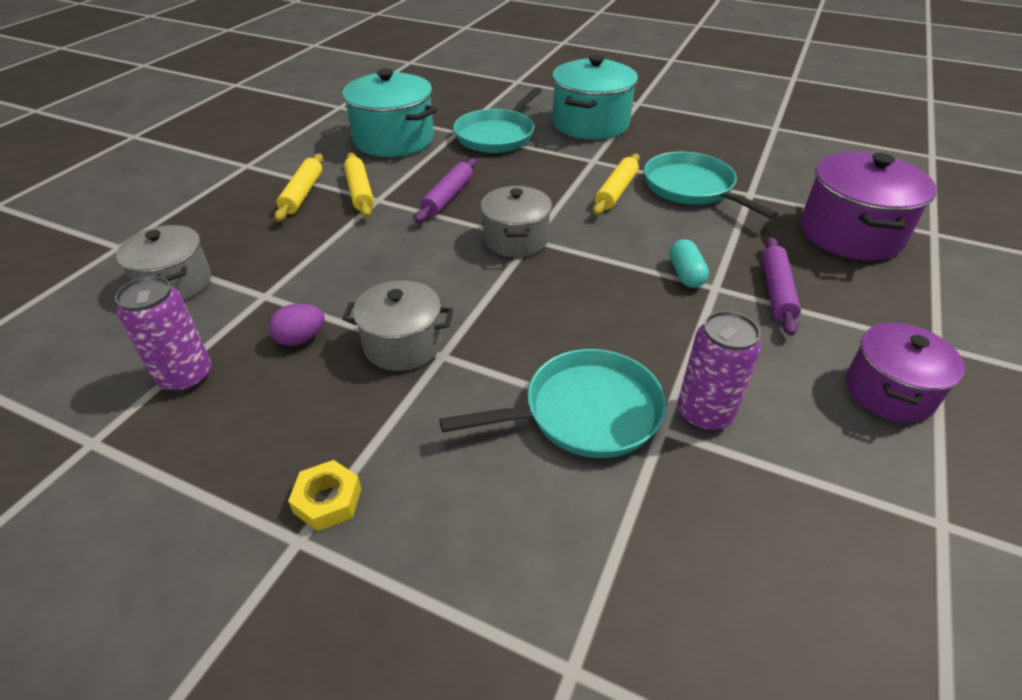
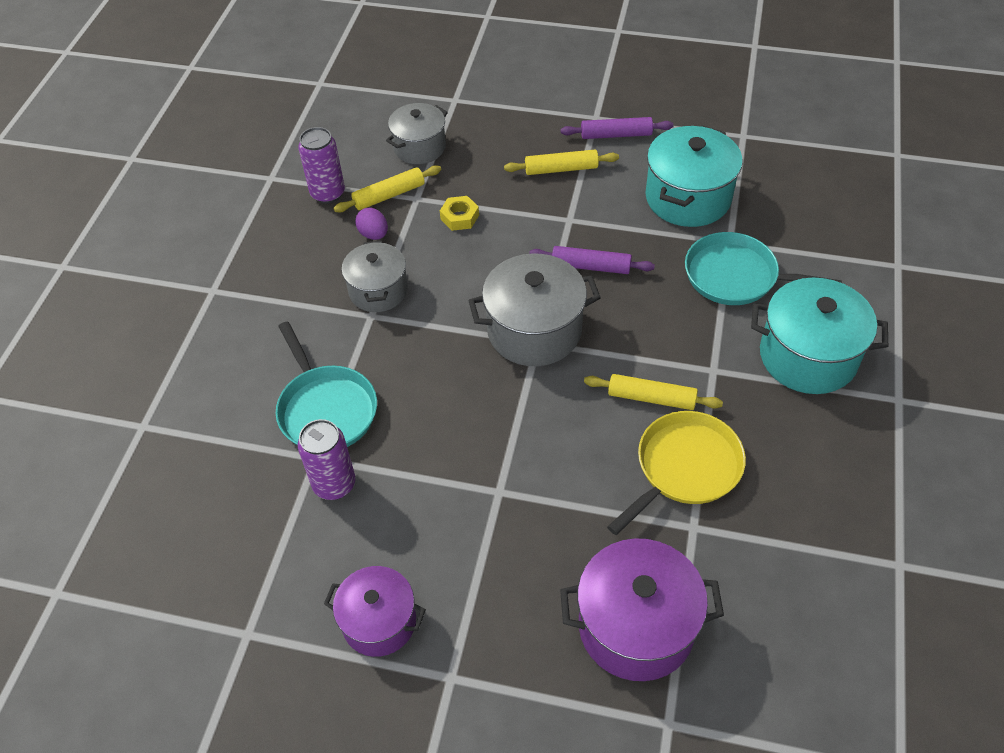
camera: 80 degrees right, 10 degrees up
yellow nut [288,460,362,531] -> yellow nut moved to [440,196,479,231]
yellow rolling pin [344,153,374,218] -> yellow rolling pin moved to [334,165,441,212]
grey pot [481,186,552,257] -> grey pot [468,253,601,366], size x1.54
turquoise pan [644,152,778,219] -> yellow pan [607,411,746,535]
turquoise capsule [669,239,709,288] -> none
purple rolling pin [762,237,801,336] -> purple rolling pin moved to [561,117,673,139]

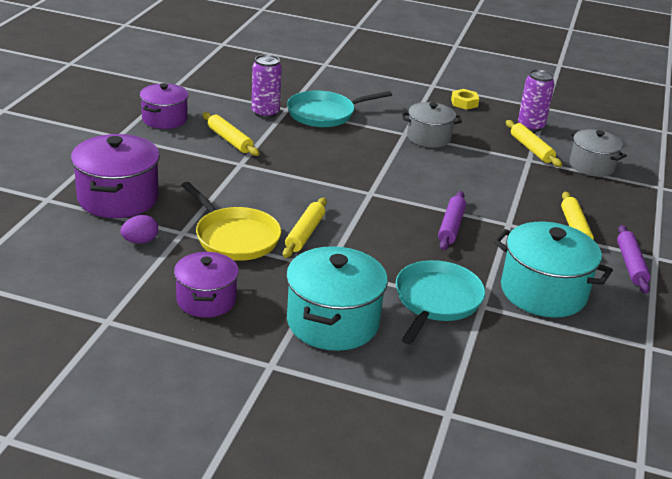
camera: 90 degrees right, 20 degrees down
purple egg [355,208,388,240] -> purple egg moved to [121,215,158,244]
yellow nut [440,196,479,231] -> yellow nut moved to [451,89,479,110]
grey pot [468,253,601,366] -> none
none -> purple pot [174,252,239,318]
none -> yellow rolling pin [203,112,260,156]

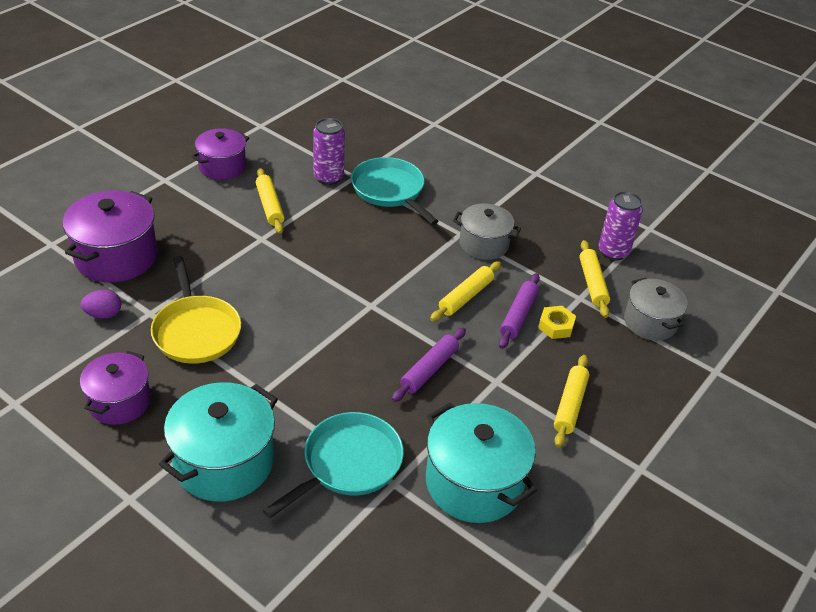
camera: 20 degrees right, 10 degrees up
yellow rolling pin [283,197,327,258] -> yellow rolling pin moved to [430,261,501,322]
turquoise pan [287,91,392,127] -> turquoise pan turned 60 degrees clockwise [351,157,438,225]
yellow nut [451,89,479,110] -> yellow nut moved to [538,306,576,339]
purple rolling pin [617,225,651,294] -> purple rolling pin moved to [499,273,540,349]

